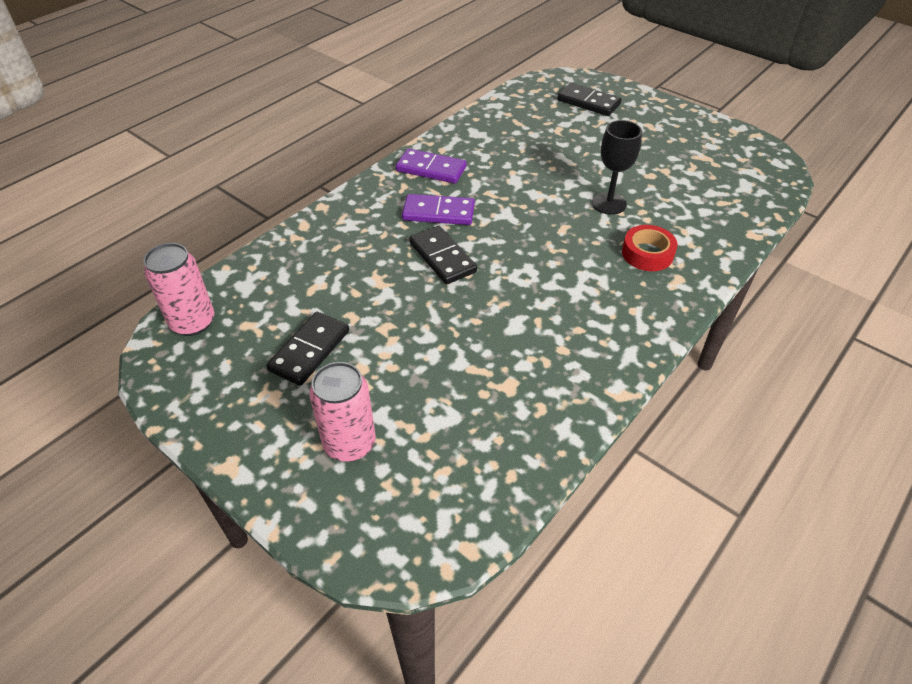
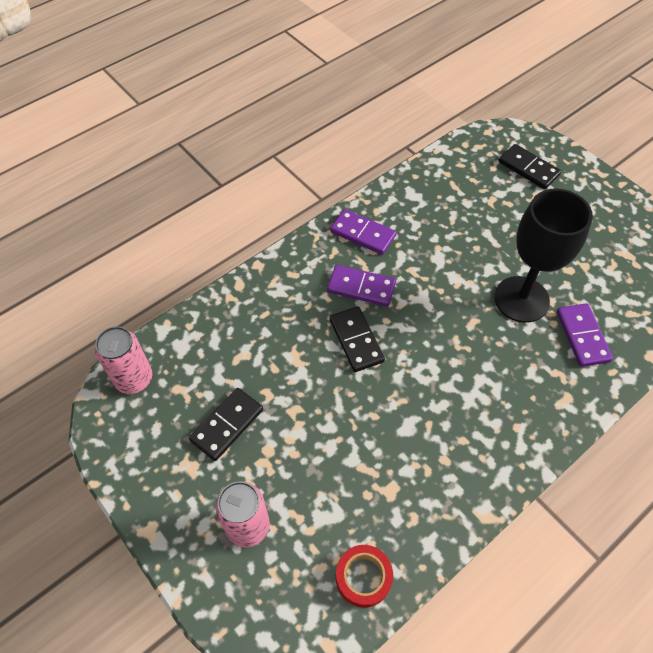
camera: 10 degrees right, 10 degrees up
black goblet [592,120,642,215] -> black goblet [494,188,593,323], size x1.68
red tape [622,225,678,271] -> red tape moved to [336,545,393,608]
none -> purple domino [557,303,613,367]

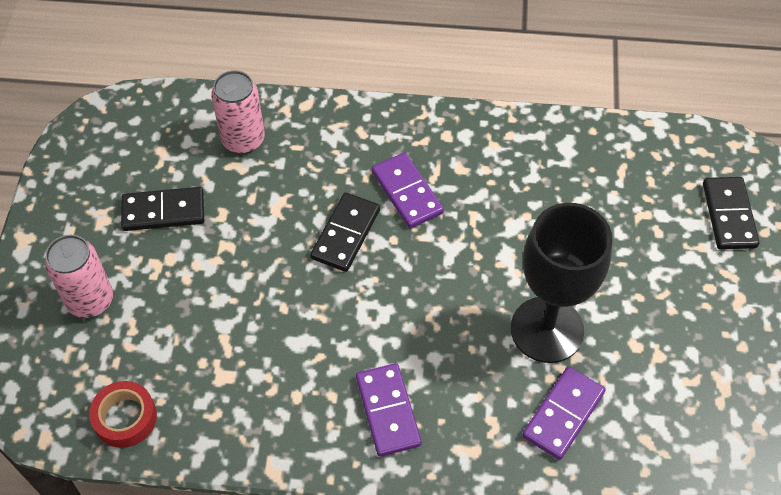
camera: 45 degrees right, 0 degrees up
pink can [95,326,152,394] -> pink can moved to [211,70,265,154]
purple domino [330,209,396,255] -> purple domino moved to [356,363,421,457]

